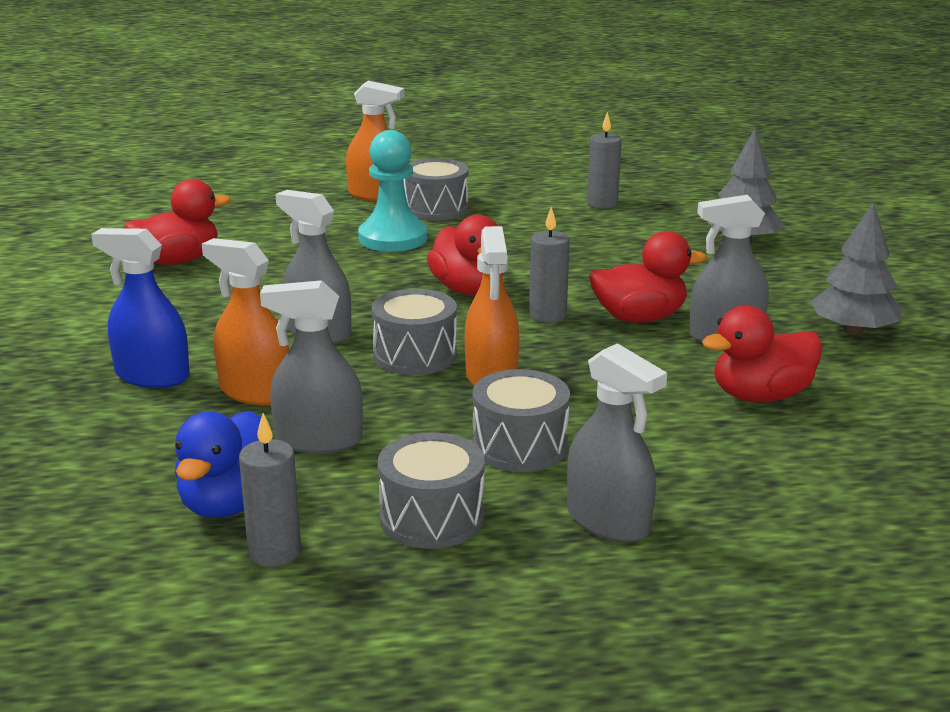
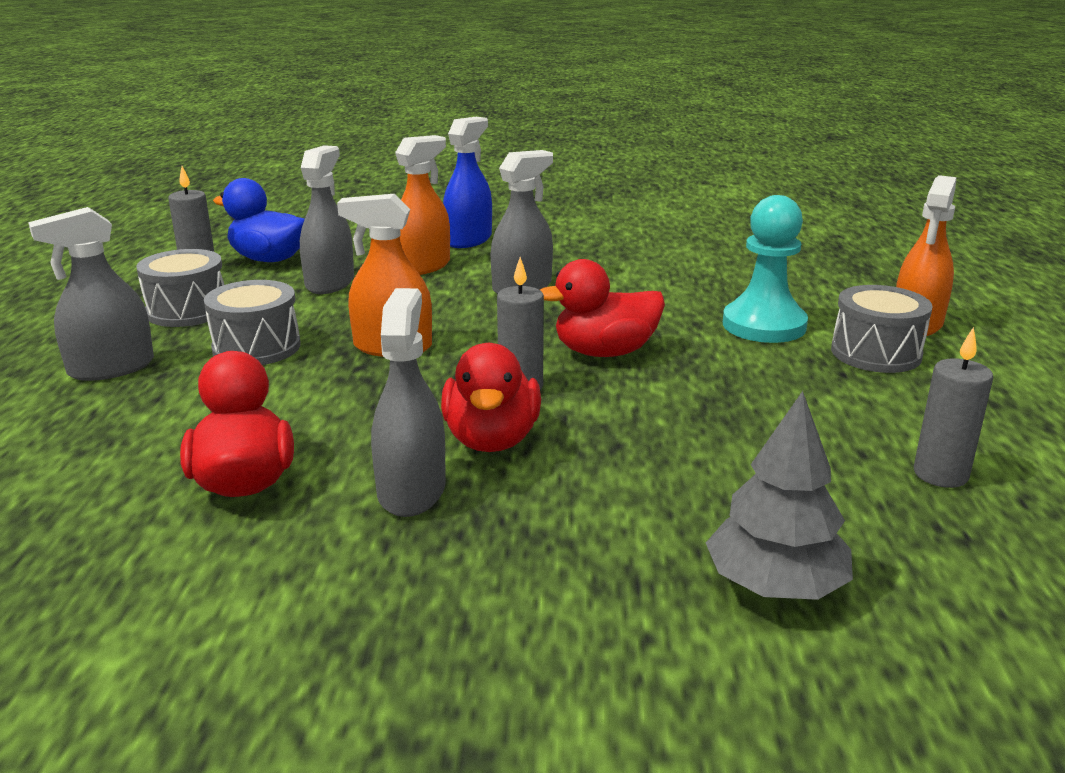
camera: 100 degrees right, 0 degrees up
red duck [124,179,231,265] -> none
grey drum [372,289,457,375] -> none
grey tree [811,203,902,335] -> none

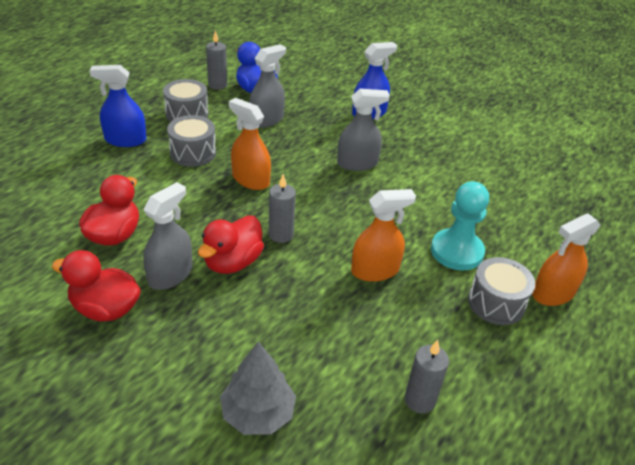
camera: 30 degrees right, 15 degrees up
grey spray bottle [28,207,154,381] -> blue spray bottle [89,65,147,147]
orange spray bottle [395,135,450,275] -> orange spray bottle moved to [351,189,416,282]
red duck [540,259,665,357] -> red duck moved to [52,250,141,322]

